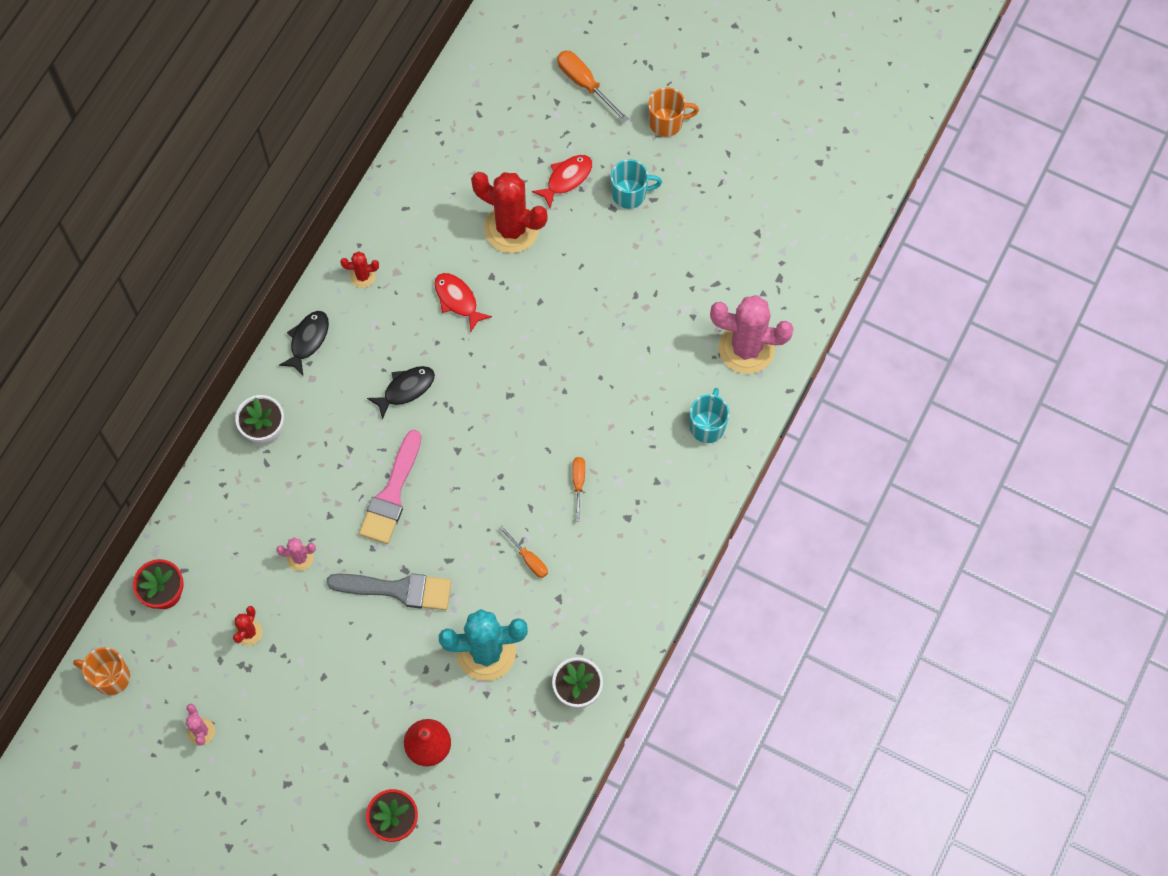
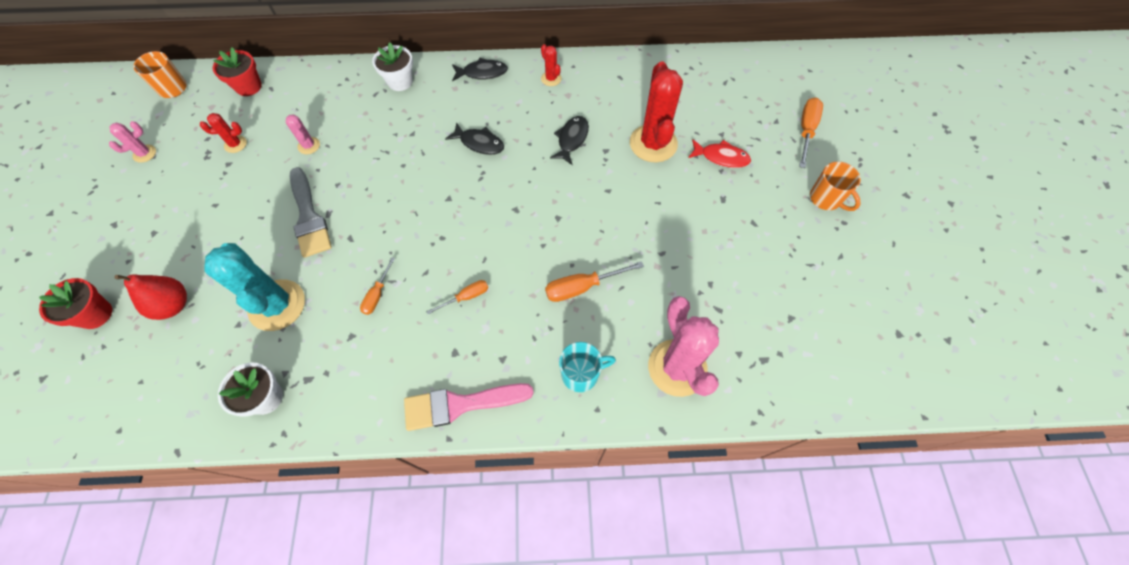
camera: 60 degrees right, 5 degrees down
pink brush [359,430,421,544] -> pink brush moved to [404,383,534,431]
red fish [434,273,492,333] -> black fish [550,116,589,165]
turquoise mug [611,159,662,209] -> none
none -> orange screwdriver [545,261,644,302]

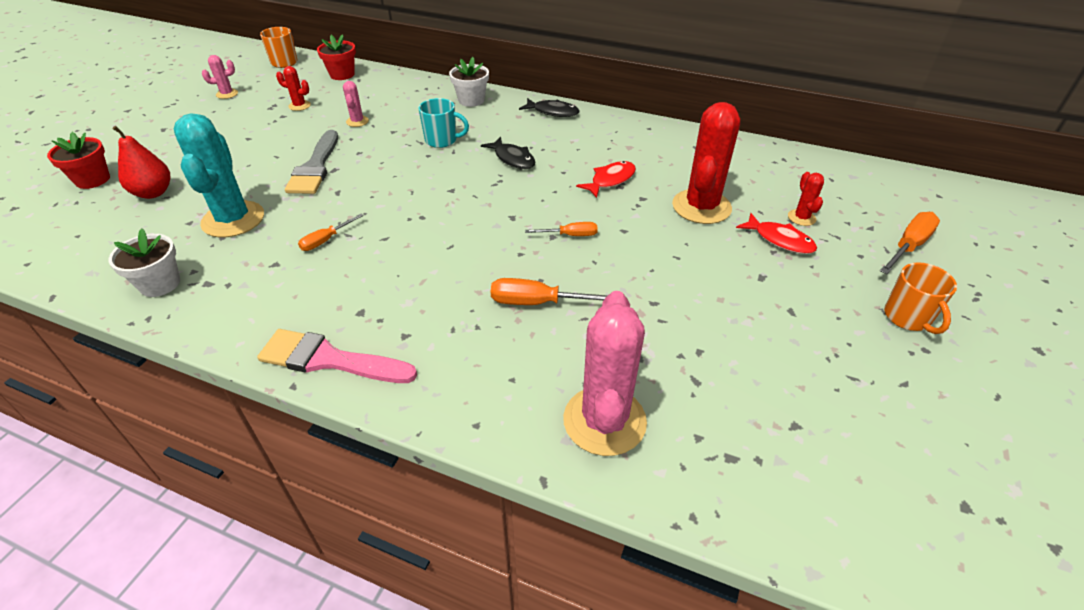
camera: 25 degrees right, 20 degrees down
orange screwdriver [426,280,488,314] -> orange screwdriver moved to [525,222,598,236]
red cactus [541,44,562,86] -> red cactus moved to [788,172,824,226]
black fish [550,116,589,165] -> red fish [576,161,636,198]
turquoise mug [559,342,616,392] -> turquoise mug moved to [418,98,469,148]

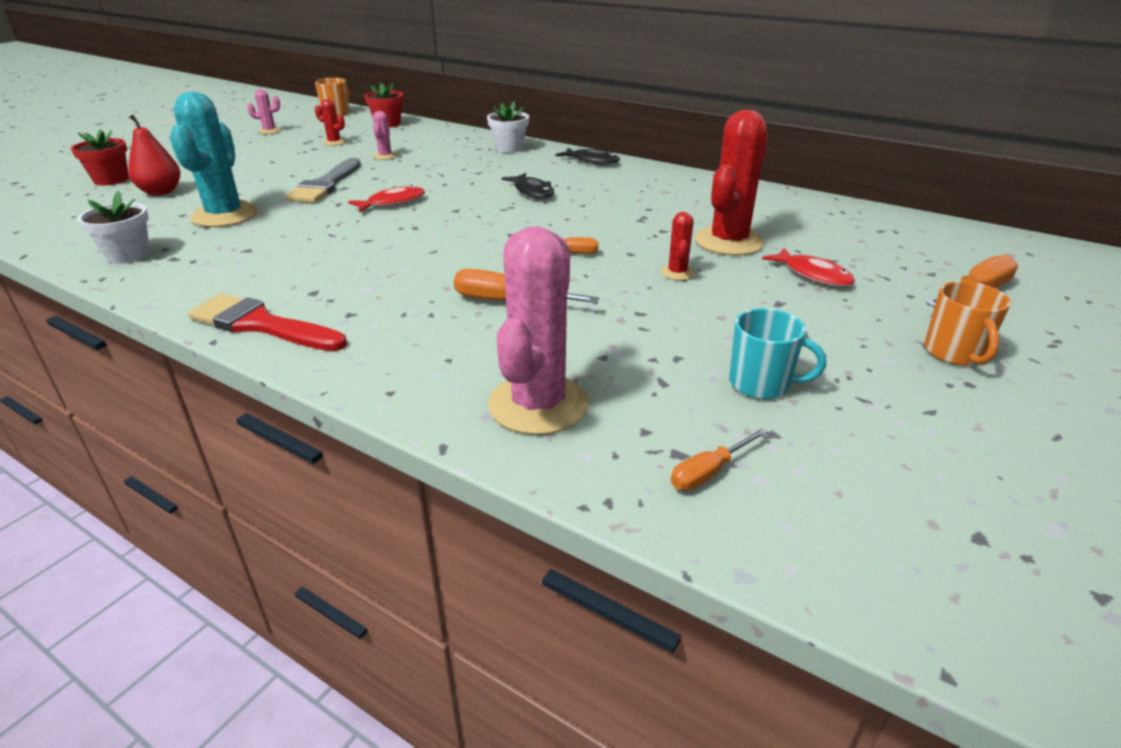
camera: 10 degrees right, 10 degrees down
pink brush [257,329,417,383] -> red brush [188,294,347,351]
orange screwdriver [298,214,364,251] -> orange screwdriver moved to [671,428,768,491]
turquoise mug [418,98,469,148] -> turquoise mug moved to [729,308,826,399]
red fish [576,161,636,198] -> red fish moved to [348,185,425,213]
red cactus [788,172,824,226] -> red cactus moved to [661,212,695,280]

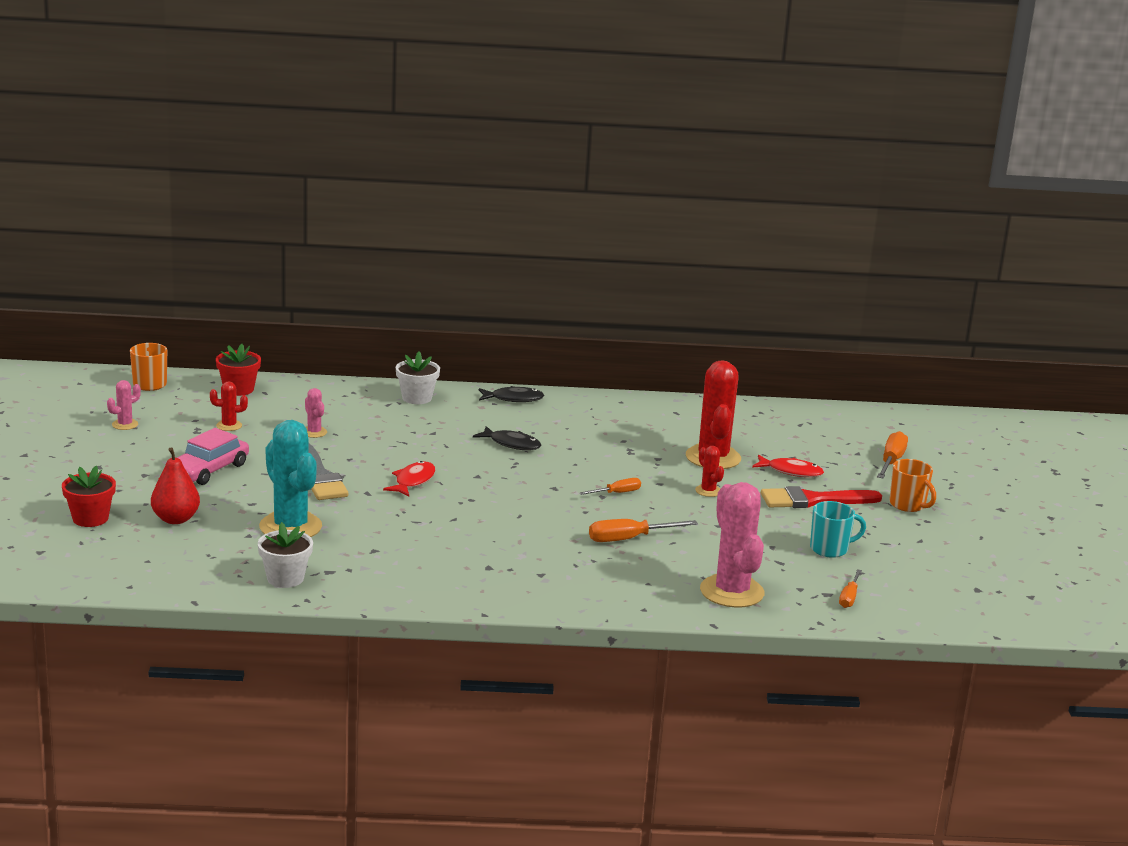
camera: 35 degrees left, 10 degrees down
red brush [188,294,347,351] -> red brush moved to [761,486,882,508]
none -> pink car [177,428,249,485]

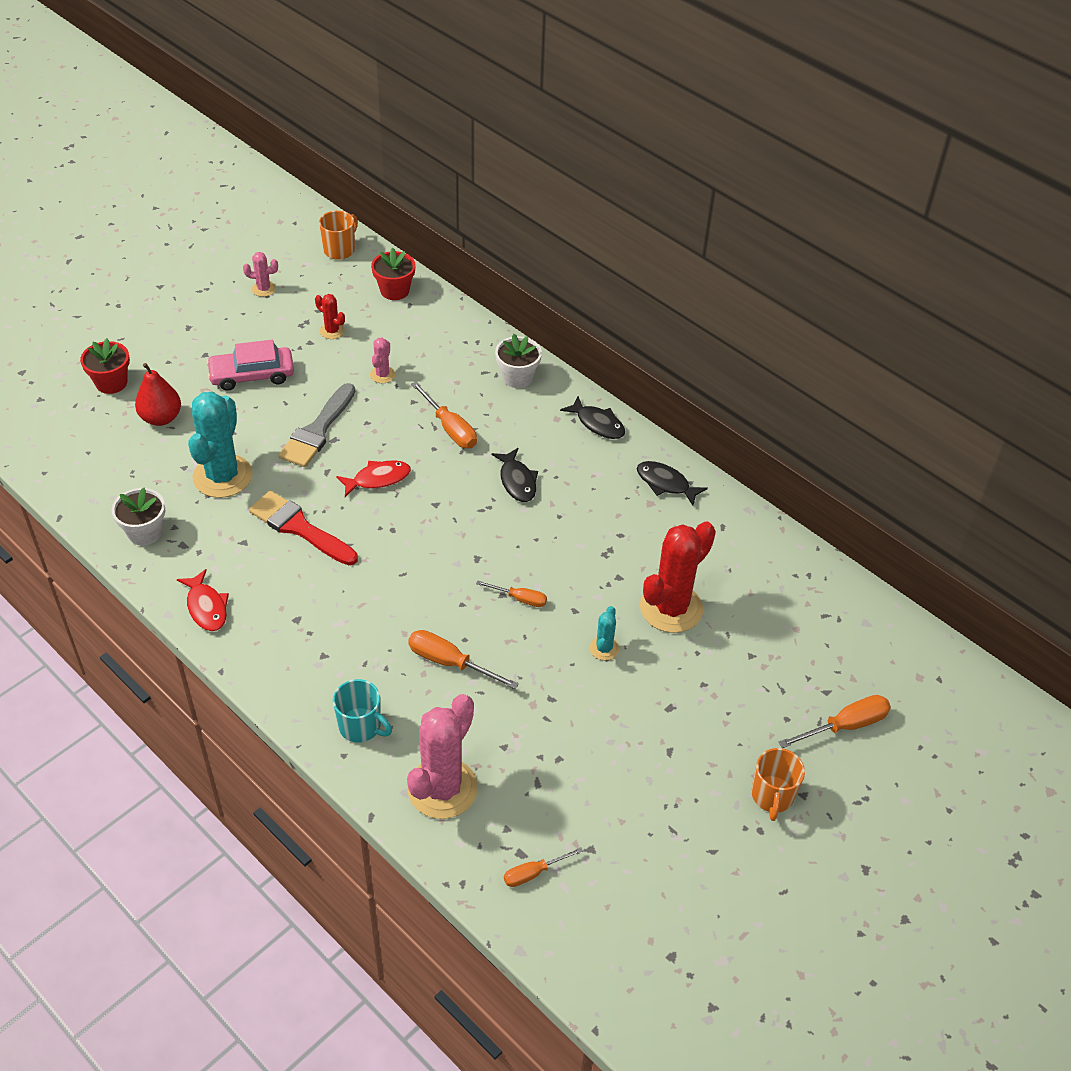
camera: 45 degrees right, 25 degrees up
red cactus [695,446,724,497] -> turquoise cactus [589,606,619,661]
red fish [752,455,824,477] -> red fish moved to [177,569,229,631]
red brush [761,486,882,508] -> red brush moved to [249,491,358,565]
turquoise mug [810,501,866,558] -> turquoise mug moved to [333,679,392,743]
none -> orange screwdriver [411,382,477,448]
none -> black fish [637,461,708,506]

